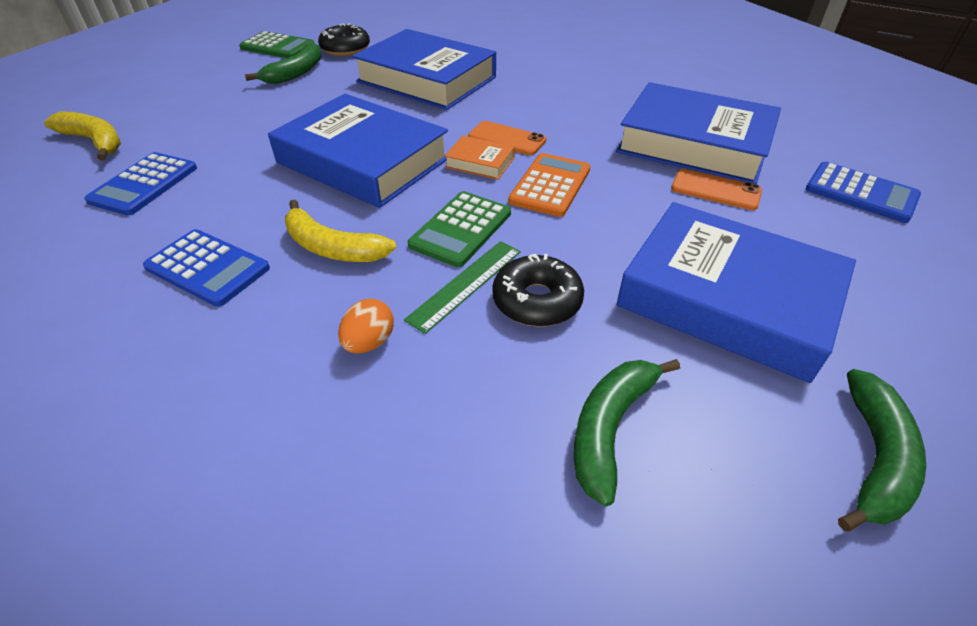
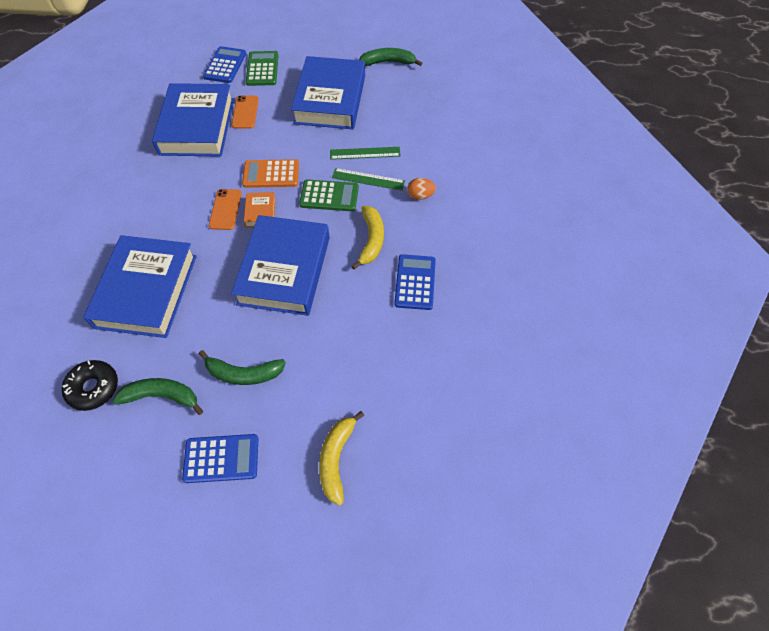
camera: 115 degrees left, 15 degrees up
blue calculator [84,152,197,216] -> blue calculator moved to [182,434,258,483]
green calculator [239,31,314,58] -> green calculator moved to [246,51,279,86]
black donut [493,254,584,327] -> green ruler [330,147,401,160]
green banana [574,359,680,506] -> green banana moved to [199,350,286,385]

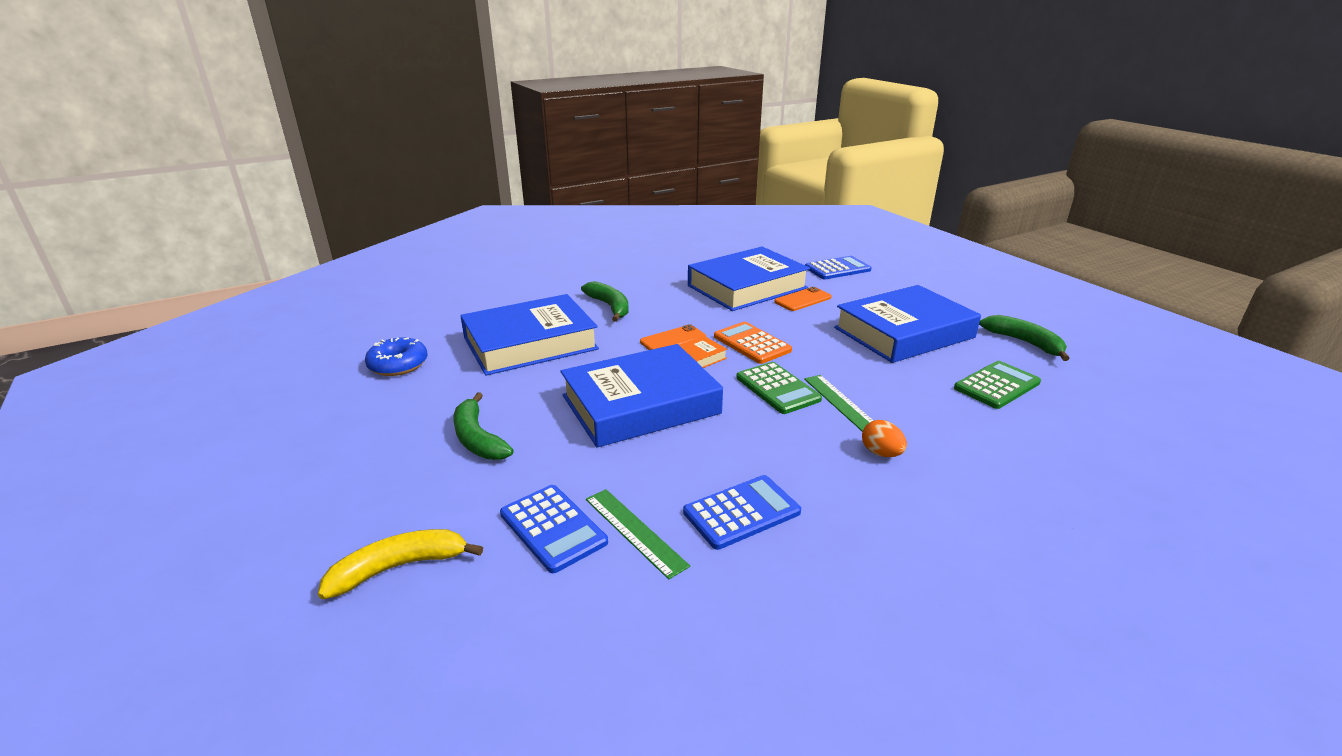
camera: 55 degrees right, 30 degrees down
black donut [62,360,118,411] -> blue donut [365,337,428,376]
green banana [113,378,203,415] -> green banana moved to [581,281,629,322]
blue calculator [182,434,258,483] -> blue calculator moved to [500,485,608,573]
green calculator [246,51,279,86] -> green calculator moved to [954,361,1041,409]
green ruler [330,147,401,160] -> green ruler moved to [586,489,690,579]
yellow banana [352,206,384,270] -> none

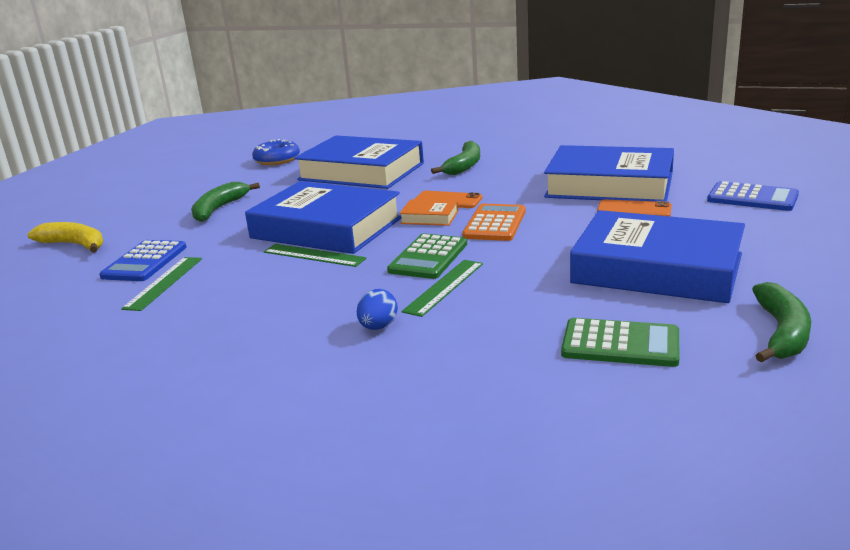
camera: 55 degrees right, 5 degrees down
blue calculator [683,475,801,550] -> none
orange egg [862,420,907,457] -> blue egg [357,289,398,330]
none -> green ruler [263,244,367,267]

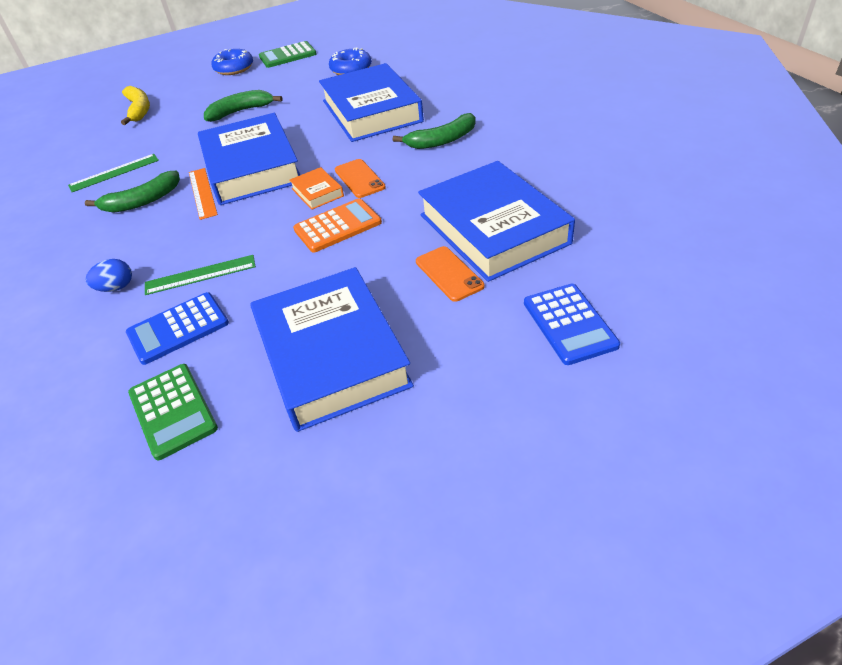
camera: 45 degrees right, 20 degrees up
blue calculator [99,240,187,281] -> blue calculator moved to [126,292,229,365]
green ruler [263,244,367,267] -> orange ruler [189,168,218,220]
green calculator [387,233,467,279] -> green calculator moved to [259,41,317,68]
green banana [752,282,811,363] -> green banana moved to [85,171,180,212]
none -> blue donut [211,49,253,75]

